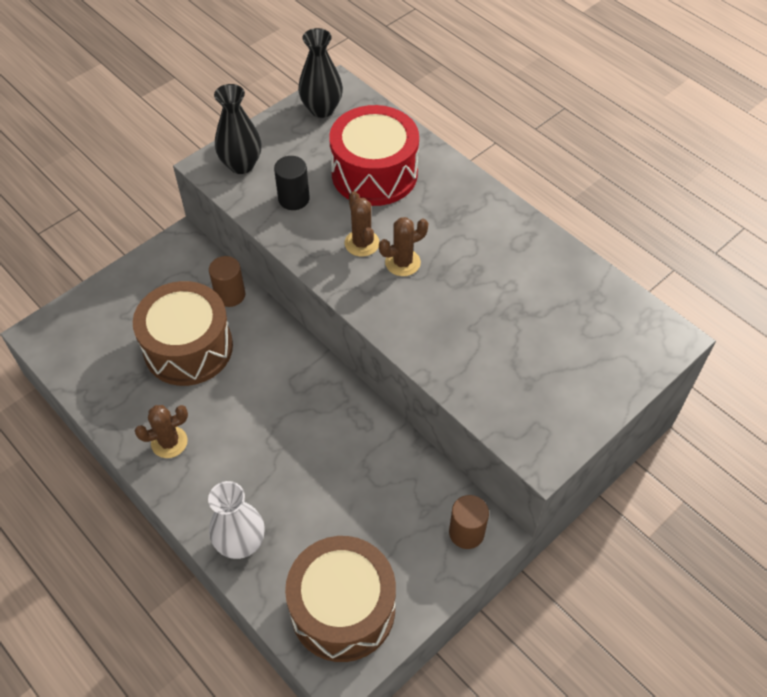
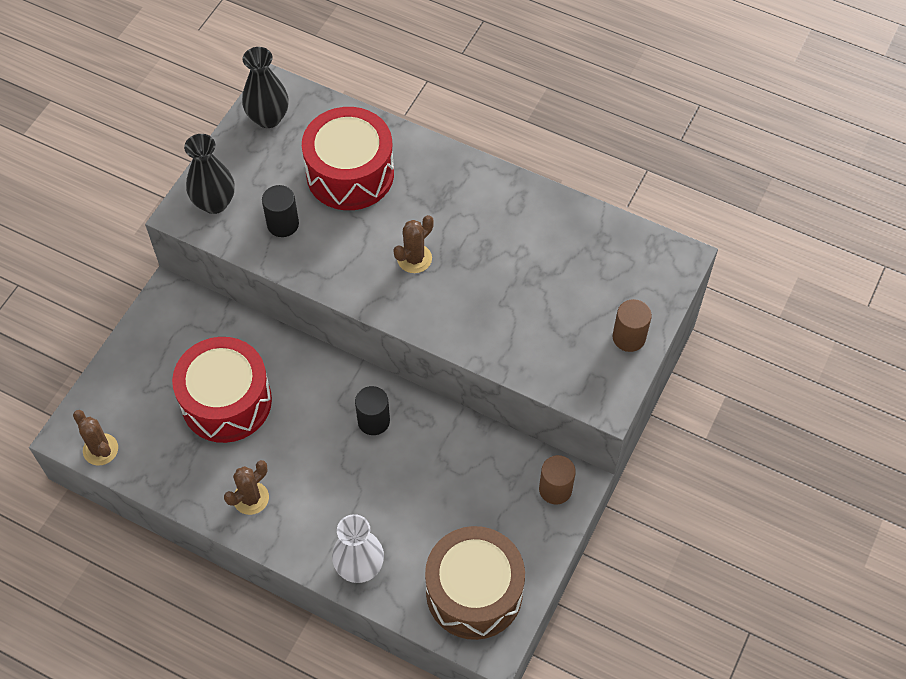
camera: 20 degrees left, 5 degrees up
brown drum [133,281,233,386] -> red drum [172,337,272,443]
brown cylinder [209,256,245,307] -> brown cylinder moved to [613,299,652,352]
brown cactus [345,191,380,257] -> brown cactus moved to [73,410,118,465]
none -> black cylinder [355,386,390,435]

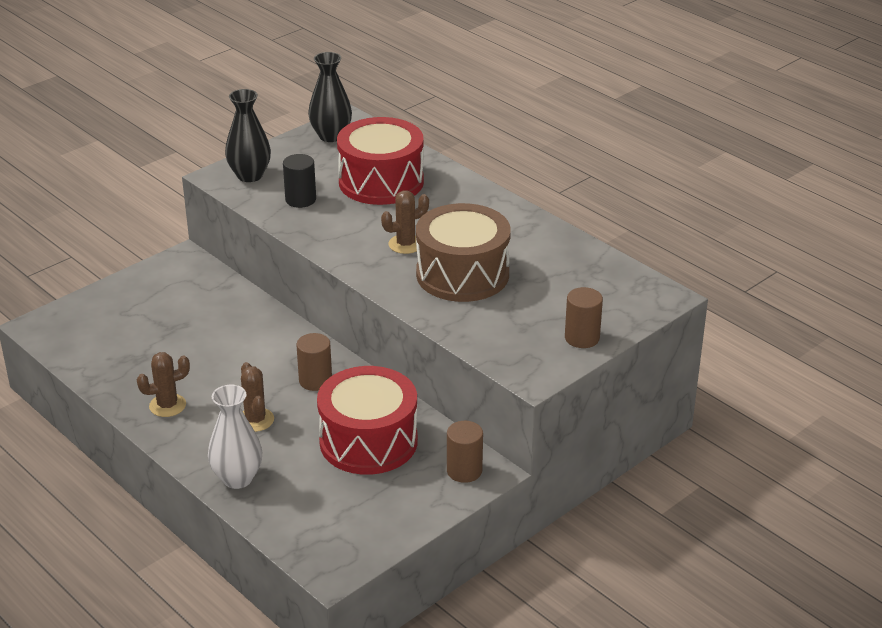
camera: 20 degrees right, 25 degrees down
brown cactus [73,410,118,465] -> brown cactus moved to [241,362,274,432]
red drum [172,337,272,443] -> red drum moved to [317,366,418,475]
black cylinder [355,386,390,435] -> brown cylinder [297,333,332,391]
brown drum [425,526,525,640] -> brown drum moved to [416,203,511,302]

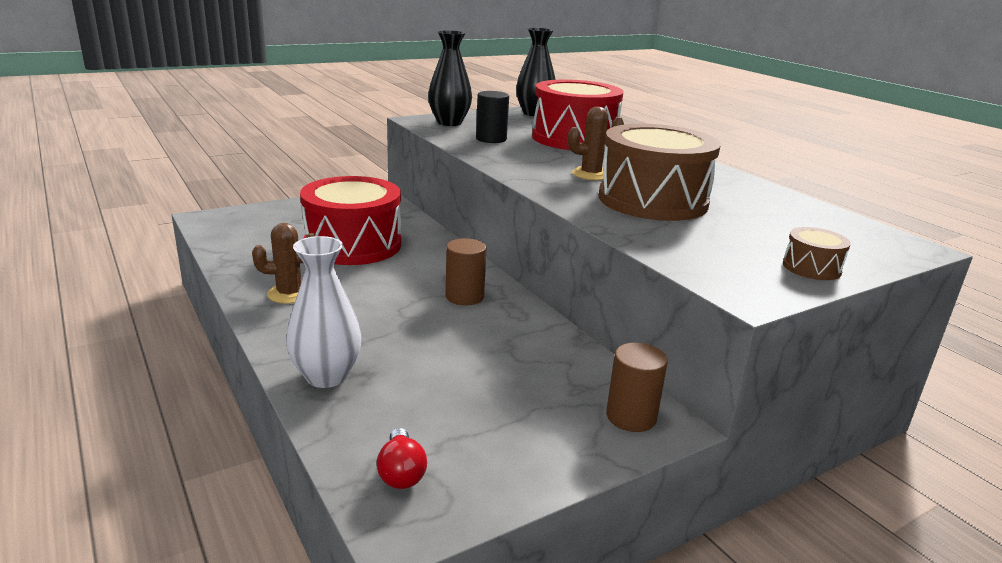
camera: 10 degrees right, 10 degrees down
brown cactus [241,362,274,432] -> none
red drum [317,366,418,475] -> red drum moved to [300,176,401,265]
brown cylinder [565,287,603,348] -> brown drum [783,227,851,280]
none -> red light bulb [377,428,427,489]

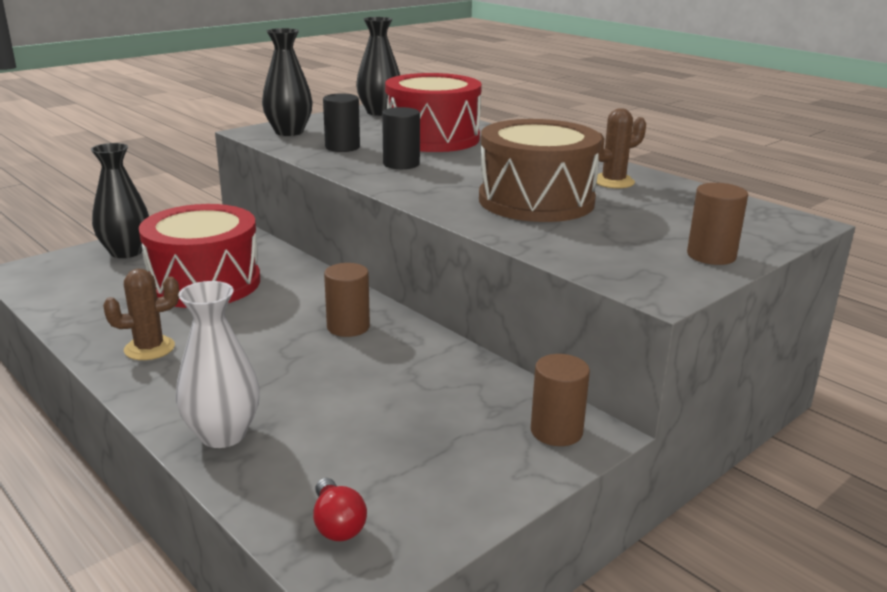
camera: 10 degrees left, 0 degrees up
brown cactus [568,107,624,180] -> brown cactus moved to [596,108,646,188]
brown drum [783,227,851,280] -> brown cylinder [687,183,748,265]
none -> black vase [91,143,149,258]
none -> black cylinder [382,107,420,169]

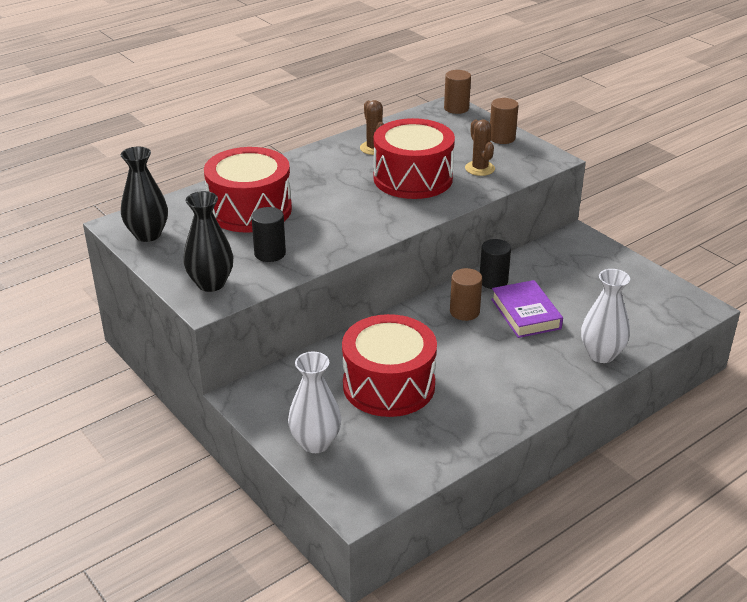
camera: 85 degrees left, 10 degrees up
black vase [91,143,149,258] -> white vase [288,352,341,453]
brown cactus [103,269,179,360] -> brown cactus moved to [465,120,495,176]
red light bulb [313,478,367,541] -> none
black cylinder [382,107,420,169] -> black cylinder moved to [480,239,511,289]
brown drum [479,119,602,222] -> red drum [374,118,455,199]
brown cylinder [531,354,590,446] -> brown cylinder moved to [444,70,471,114]
none -> purple book [491,280,563,338]

